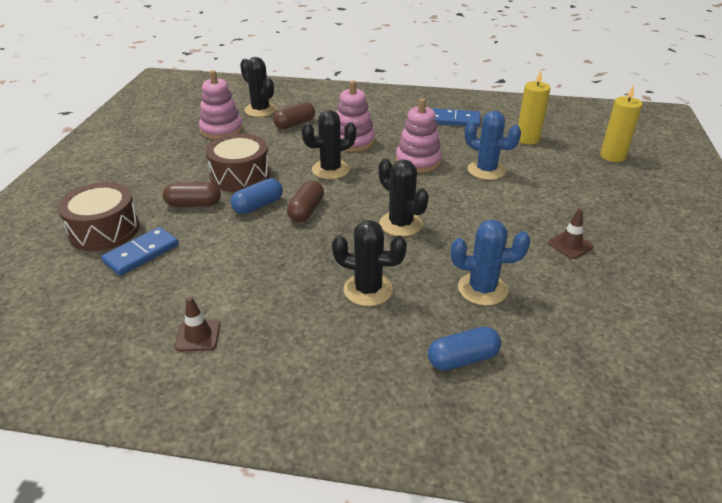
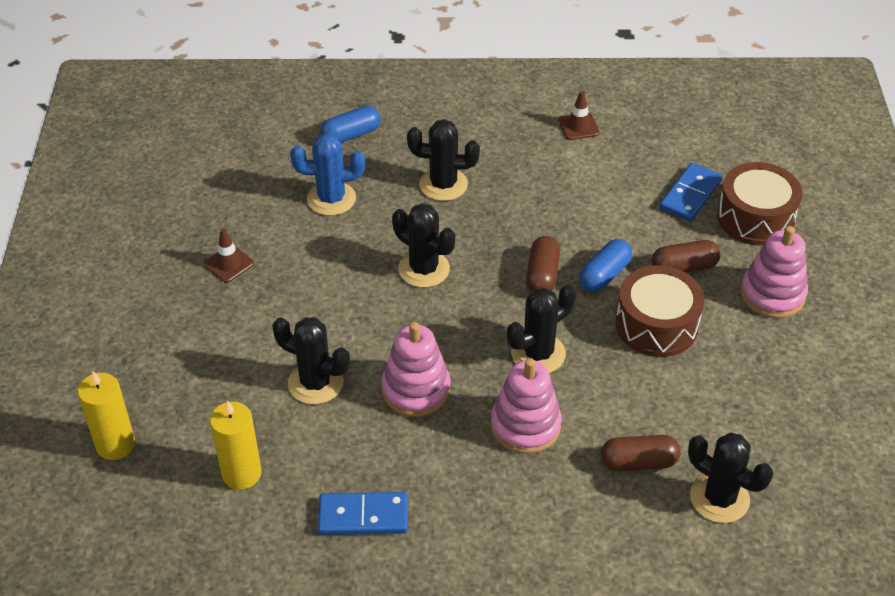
camera: 170 degrees right, 10 degrees up
pink stacking toy [199,70,243,140] -> pink stacking toy moved to [741,226,808,318]
brown capsule [273,102,315,129] -> brown capsule turned 45 degrees clockwise [601,435,681,471]
blue cactus [465,111,521,180] -> black cactus [272,317,350,404]

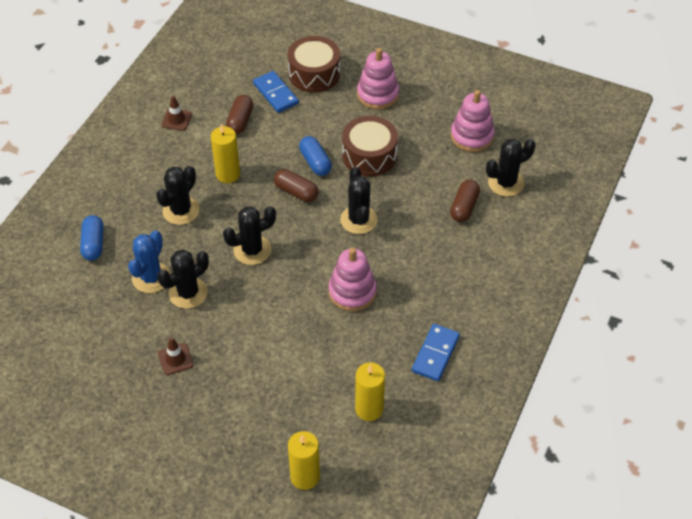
camera: 65 degrees left, 5 degrees up
black cactus [272,317,350,404] -> black cactus moved to [157,249,209,309]
pink stacking toy [491,358,562,454] -> pink stacking toy moved to [451,90,495,152]
brown capsule [651,240,721,273] -> brown capsule moved to [226,95,253,134]
none -> yellow candle [211,124,240,183]

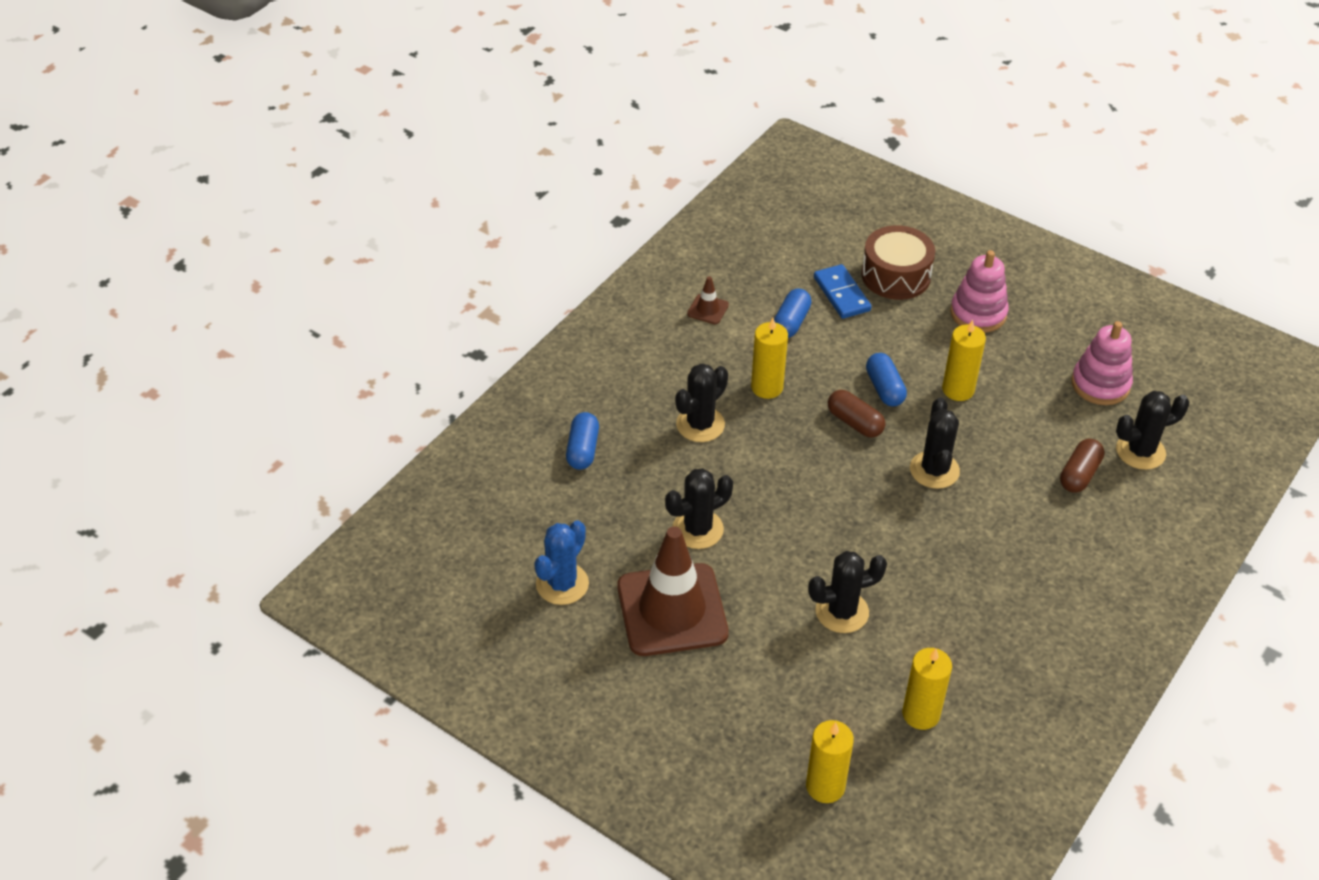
camera: 10 degrees right, 5 degrees down
blue cactus [128,230,170,293] -> blue cactus moved to [534,520,589,605]
brown traffic cone [158,337,194,375] -> brown traffic cone [617,527,729,656], size x2.48
black cactus [223,206,276,265] -> black cactus moved to [808,551,887,633]
brown capsule [226,95,253,134] -> blue capsule [774,288,812,338]
pink stacking toy [328,248,377,311] -> none
brown drum [342,116,398,176] -> yellow candle [942,320,986,401]
blue domino [412,324,460,381] -> none

